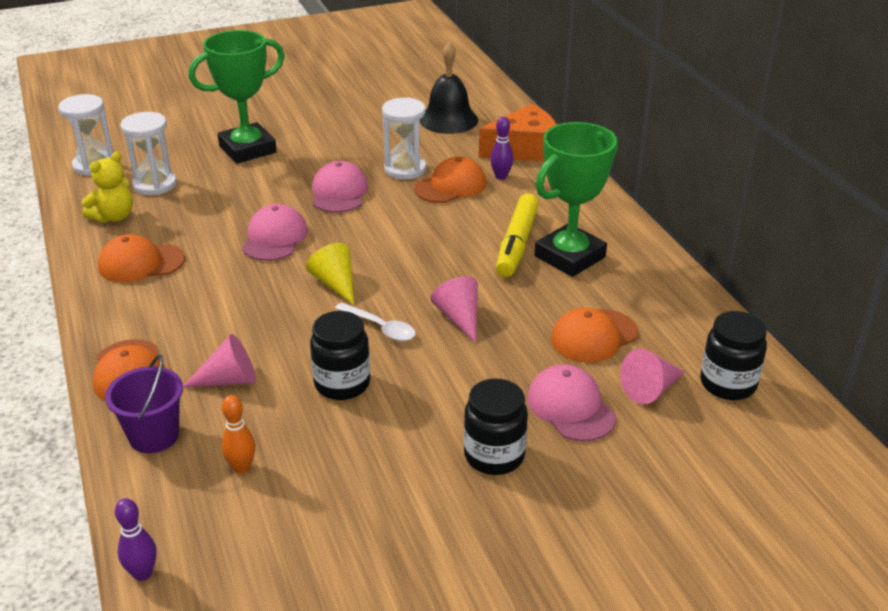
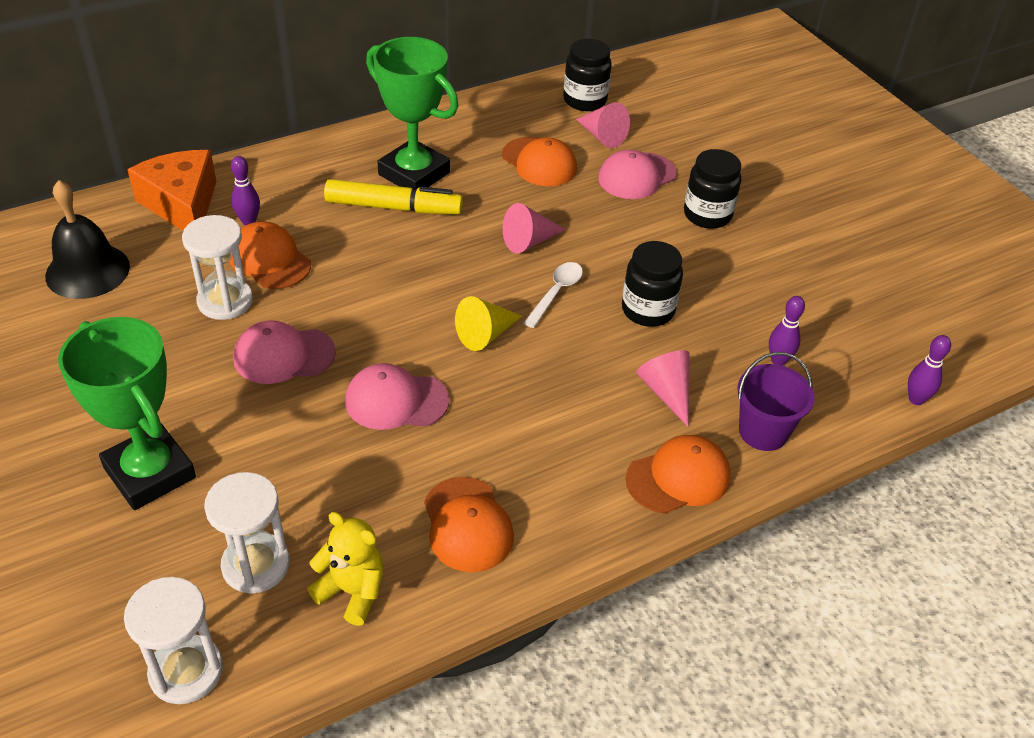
camera: 100 degrees left, 10 degrees up
orange bowling pin [222,395,256,474] -> purple bowling pin [769,296,805,366]

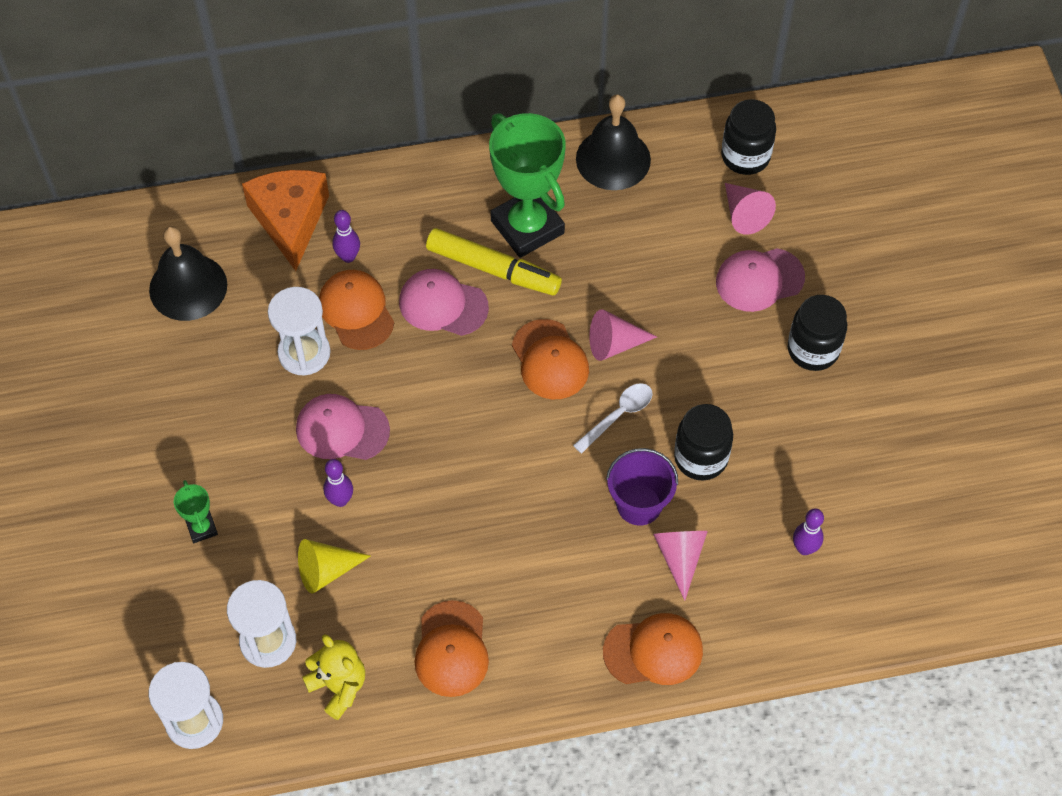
camera: 20 degrees right, 15 degrees up
green trophy [58,317,196,510] -> green trophy [174,480,218,543], size x0.44
pink cap [345,363,449,430] -> pink cap moved to [399,269,489,336]
yellow cone [455,296,522,351] -> yellow cone moved to [298,539,371,594]
orange cap [502,137,577,186] -> orange cap moved to [512,319,589,399]
purple bucket [737,352,815,451] -> purple bucket moved to [606,448,678,526]
purple bowling pin [908,335,951,405] -> purple bowling pin moved to [323,459,353,507]
none -> black bell [576,94,651,190]

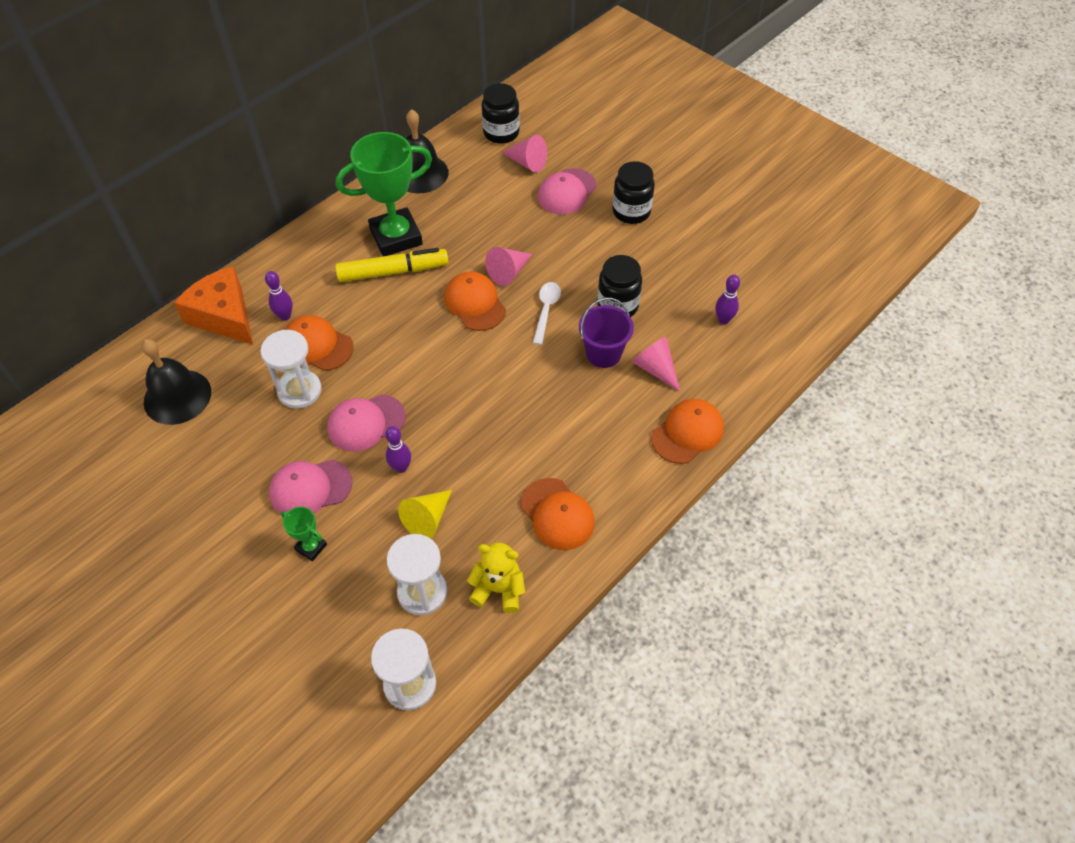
camera: 35 degrees left, 5 degrees down
pink cap [399,269,489,336] -> pink cap moved to [269,459,352,514]
green trophy [489,113,566,258] -> green trophy turned 45 degrees counterclockwise [336,132,432,256]
orange cap [512,319,589,399] -> orange cap turned 150 degrees counterclockwise [444,271,506,331]

